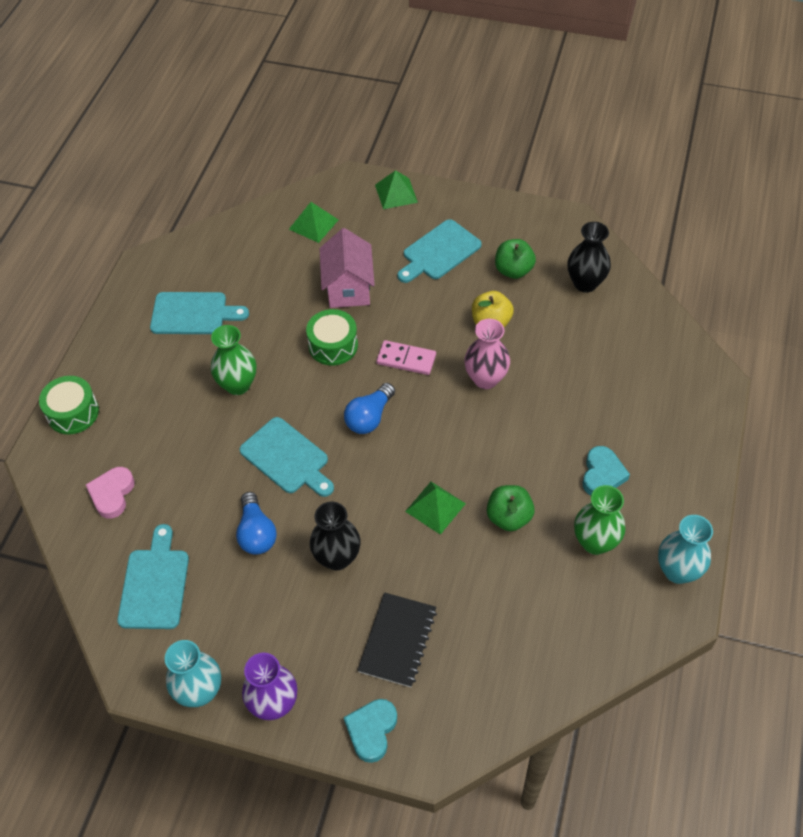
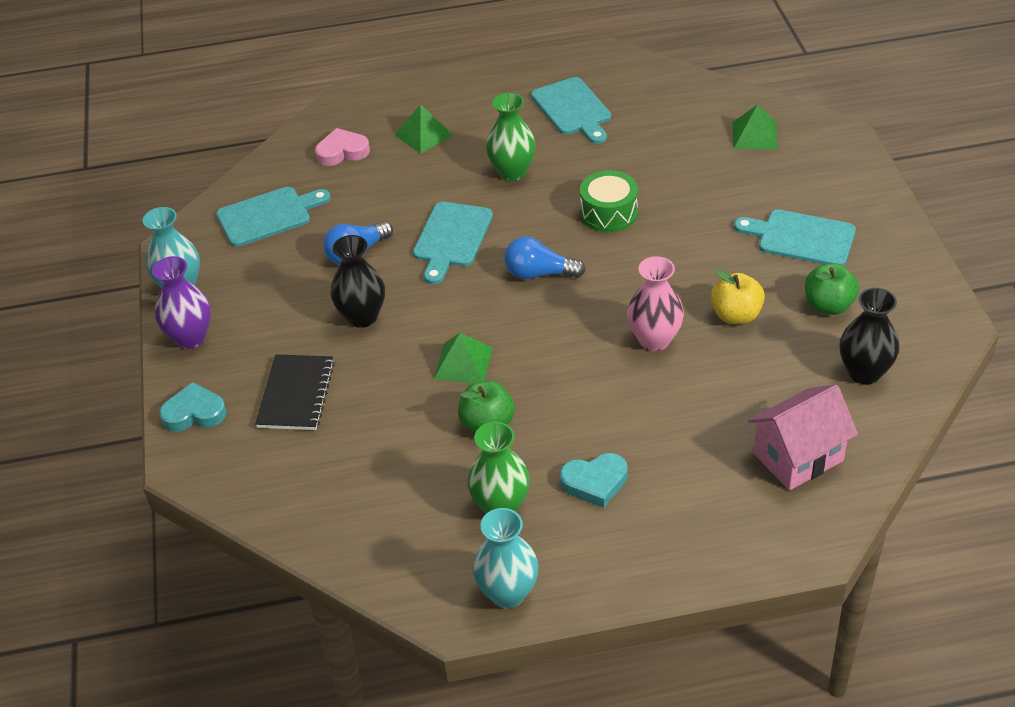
camera: 65 degrees right, 10 degrees down
green drum [39,376,99,434] -> none
pink house [319,228,375,308] -> pink house moved to [748,385,858,490]
black notebook [357,592,437,687] -> black notebook turned 75 degrees counterclockwise [255,354,335,430]
green pyramid [375,170,418,209] -> green pyramid moved to [395,104,453,154]
pink domino [376,340,436,375] -> none

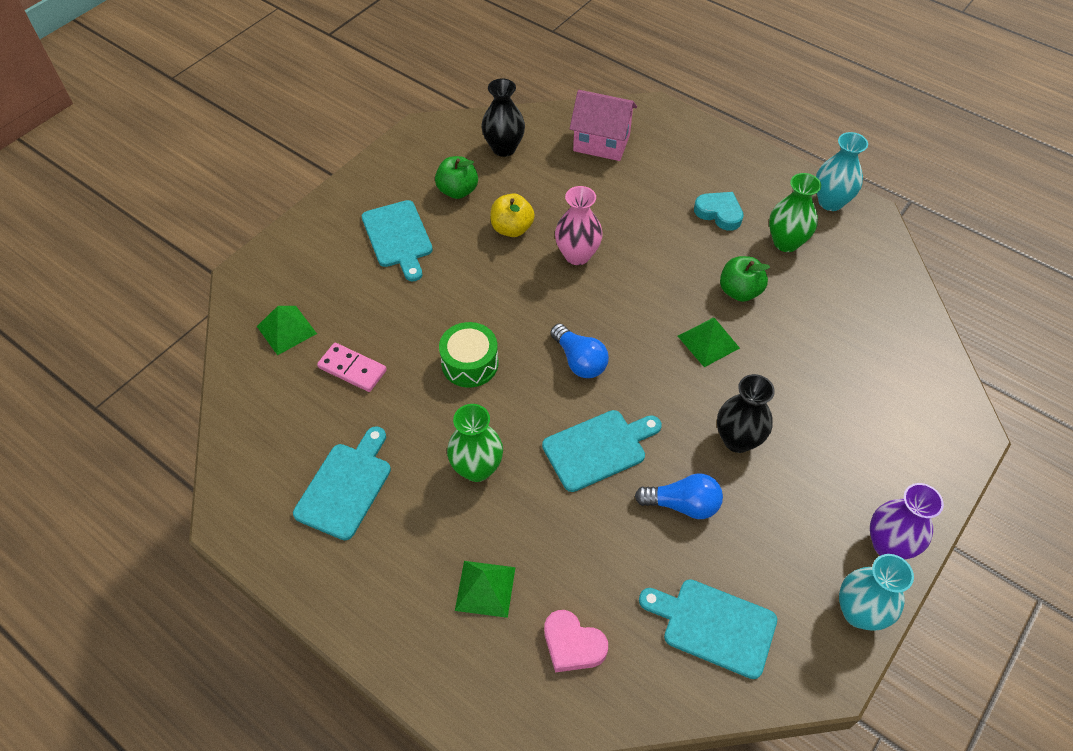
camera: 135 degrees left, 10 degrees up
turquoise heart [159,382,227,431] -> none
black notebook [255,354,335,430] -> none
none -> pink domino [317,343,387,392]

